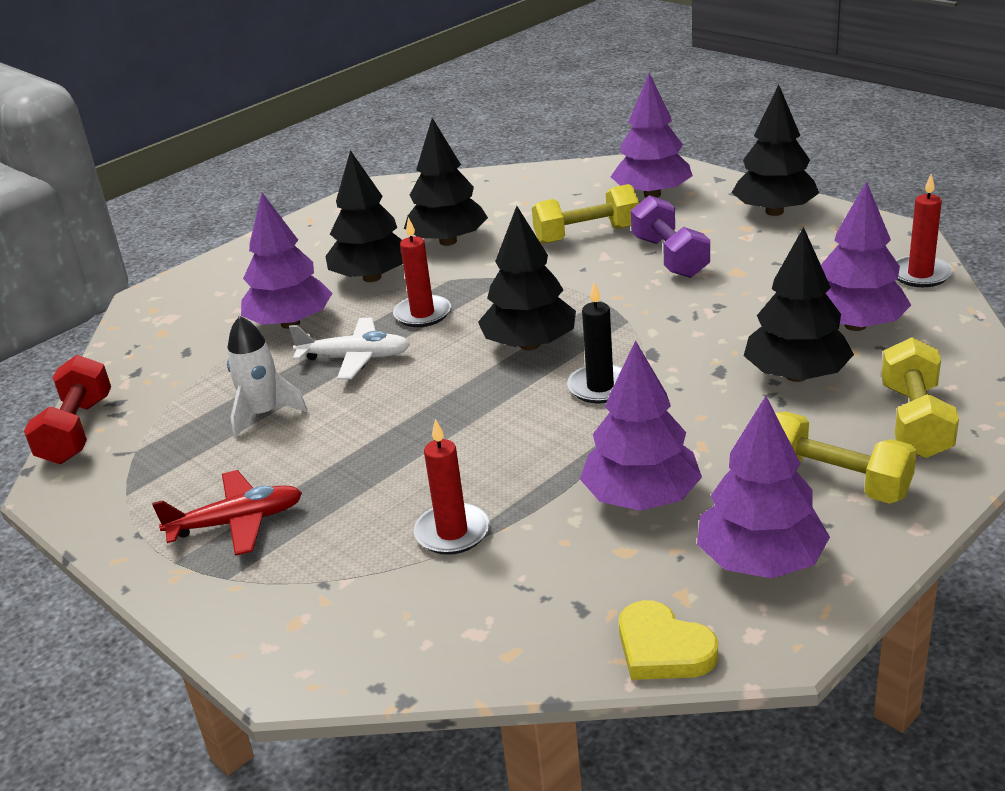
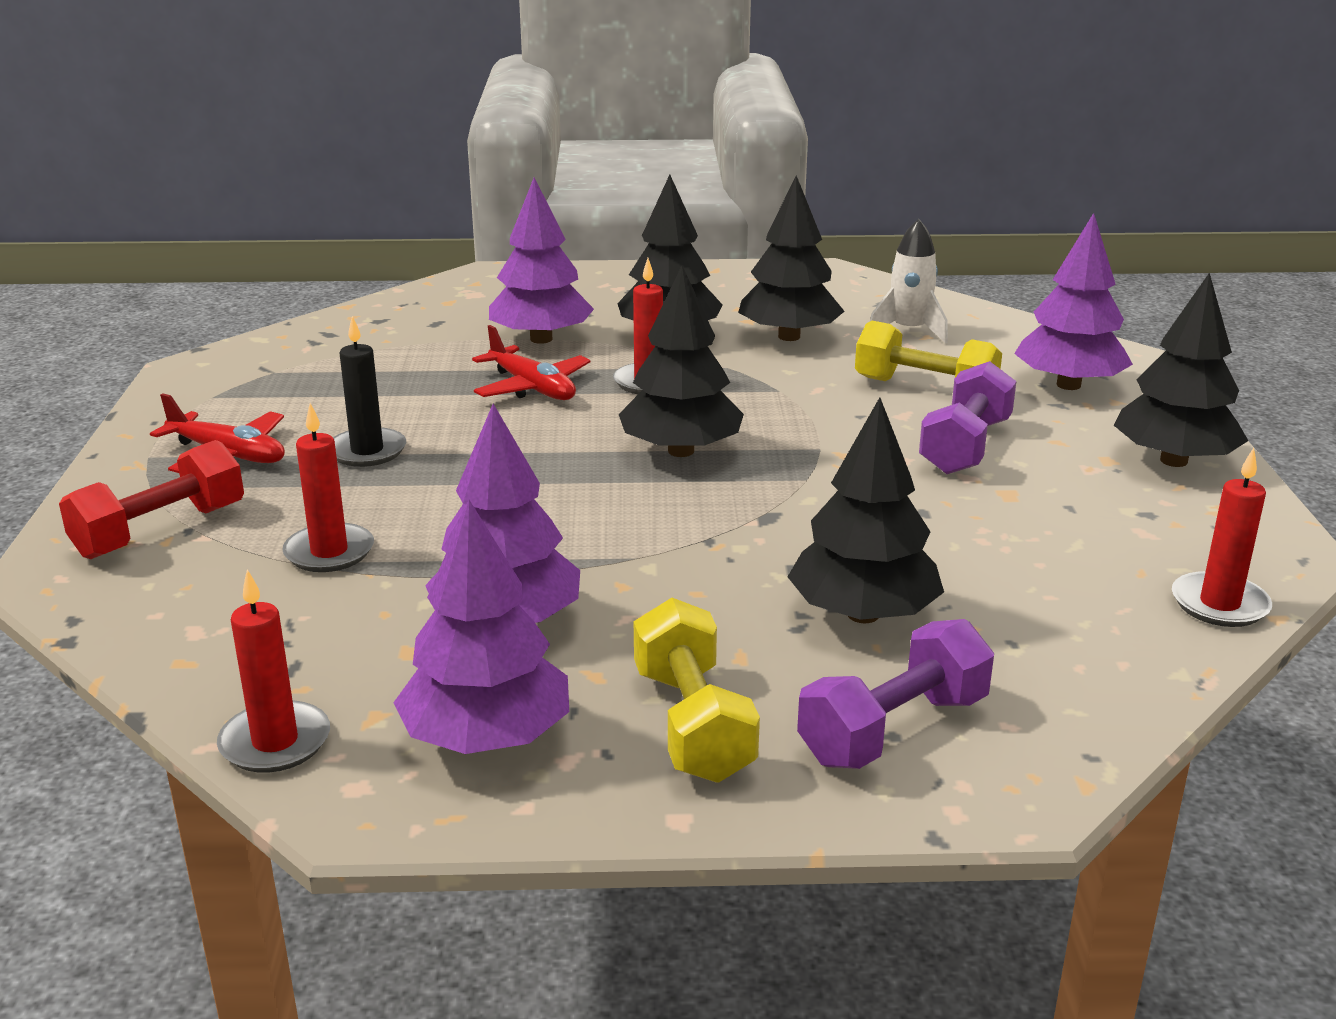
camera: 40 degrees right, 5 degrees down
red dumbbell [24,355,111,464] -> red dumbbell moved to [59,440,244,559]
white rocket [227,315,307,439] -> white rocket moved to [870,219,948,343]
white plane [289,318,410,380] -> red plane [472,325,590,400]
black candle [567,282,622,404] -> black candle moved to [333,316,406,467]
yellow heart [619,600,718,680] -> red candle [217,569,330,773]
purple tree [821,181,911,331] -> none
yellow dumbbell [881,337,959,458] -> purple dumbbell [797,619,994,769]

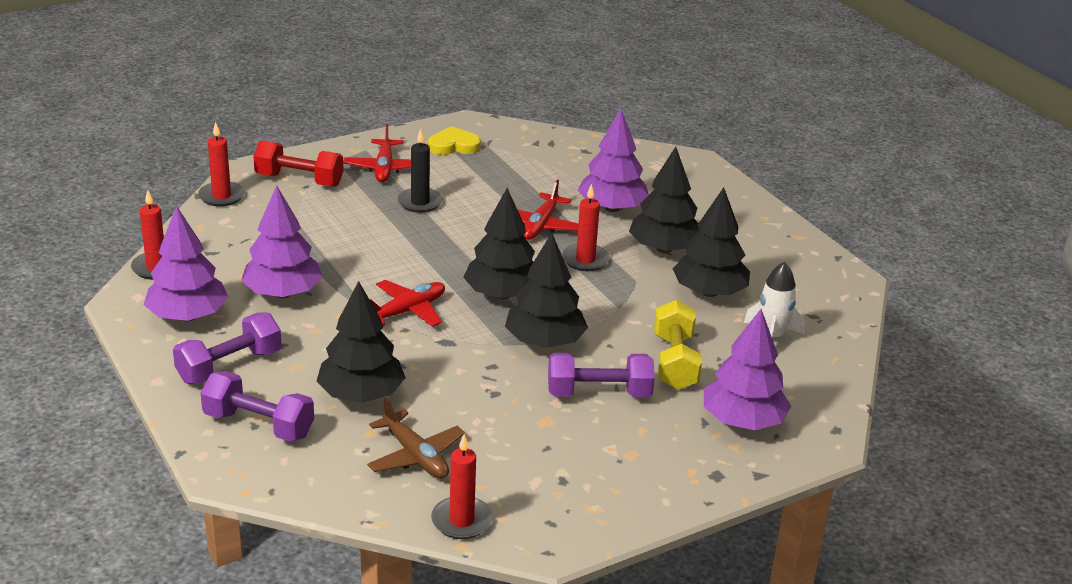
camera: 60 degrees right, 5 degrees up
red candle [282,403,374,572] -> red candle moved to [198,122,245,207]
yellow dumbbell [634,598,760,783] -> purple dumbbell [173,312,282,384]
black tree [1114,273,1248,467] -> black tree moved to [505,233,588,348]
none -> brown plane [367,397,465,479]
none -> red plane [369,280,445,327]
none -> yellow heart [428,126,481,155]

